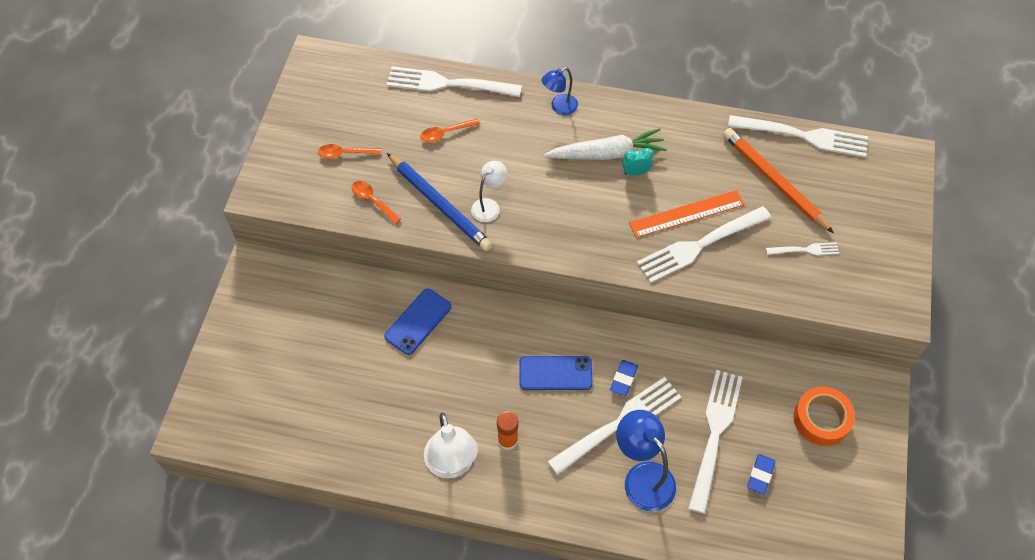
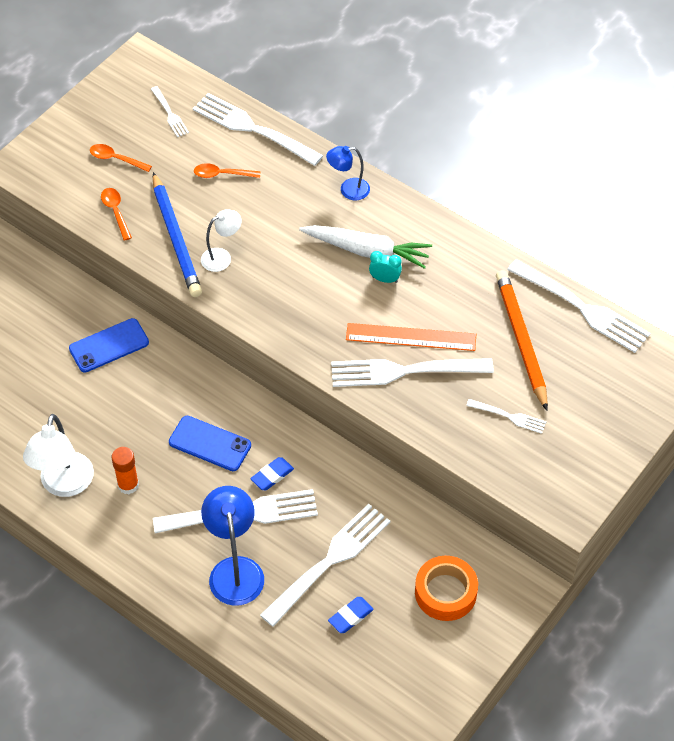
camera: 25 degrees right, 5 degrees down
none -> white fork [151,86,189,137]

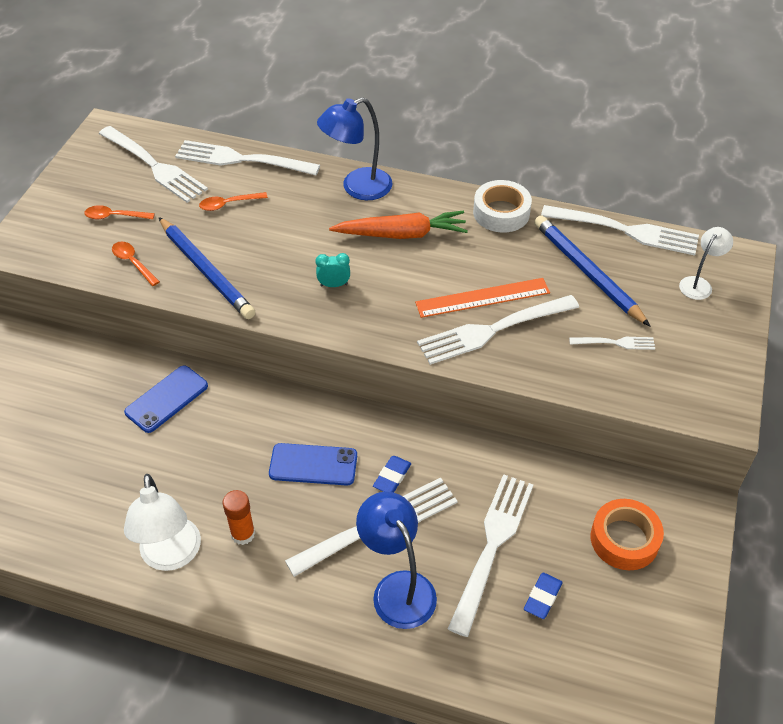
camera: 20 degrees left, 5 degrees down
white fork [151,86,189,137] -> white fork [99,126,208,203], size x2.03
white lamp [201,209,242,272] -> white lamp moved to [679,227,733,300]
white carrot [299,225,432,269] -> orange carrot [329,211,468,239]
blue lamp [326,146,370,200] -> blue lamp [317,97,392,200], size x1.67
turquoise clock [369,251,402,283] -> turquoise clock moved to [315,253,350,287]
orange pencil [496,270,548,411] -> blue pencil [534,215,651,327]
none -> white tape [473,180,532,233]

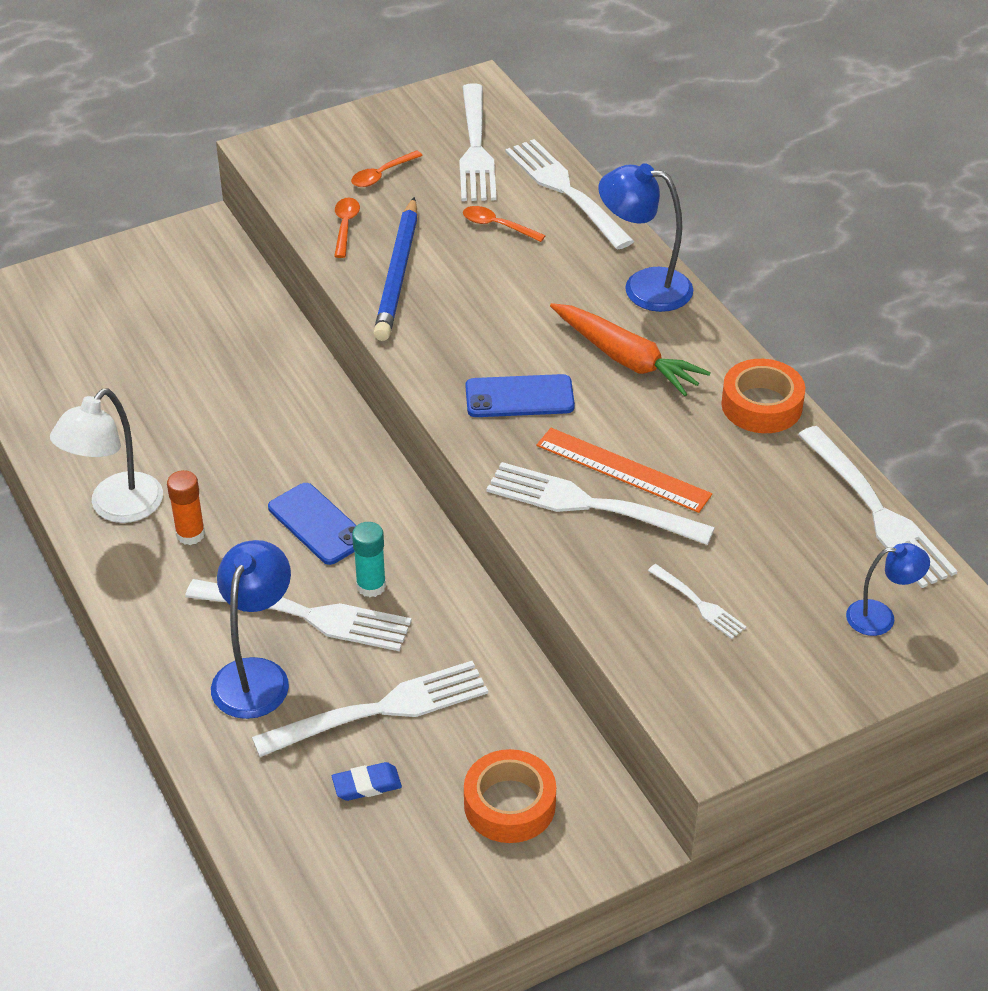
camera: 45 degrees right, 5 degrees down
orange spoon [85,205,155,219] -> orange spoon turned 90 degrees counterclockwise [351,150,423,187]
blue phone [124,366,208,433] -> blue phone moved to [466,374,575,417]
turquoise clock [315,253,350,287] -> none
blue eraser [373,456,411,492] -> turquoise glue stick [352,522,386,597]
white tape [473,180,532,233] -> orange tape [721,359,805,433]
blue pencil [534,215,651,327] -> none
white lamp [679,227,733,300] -> blue lamp [846,543,930,636]

